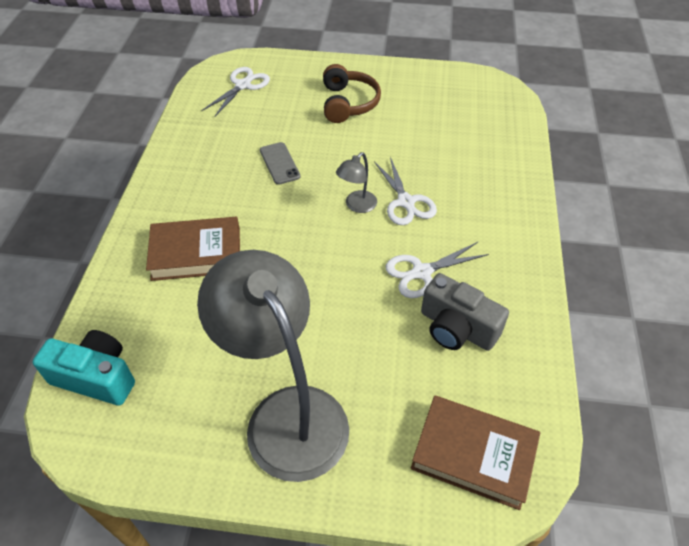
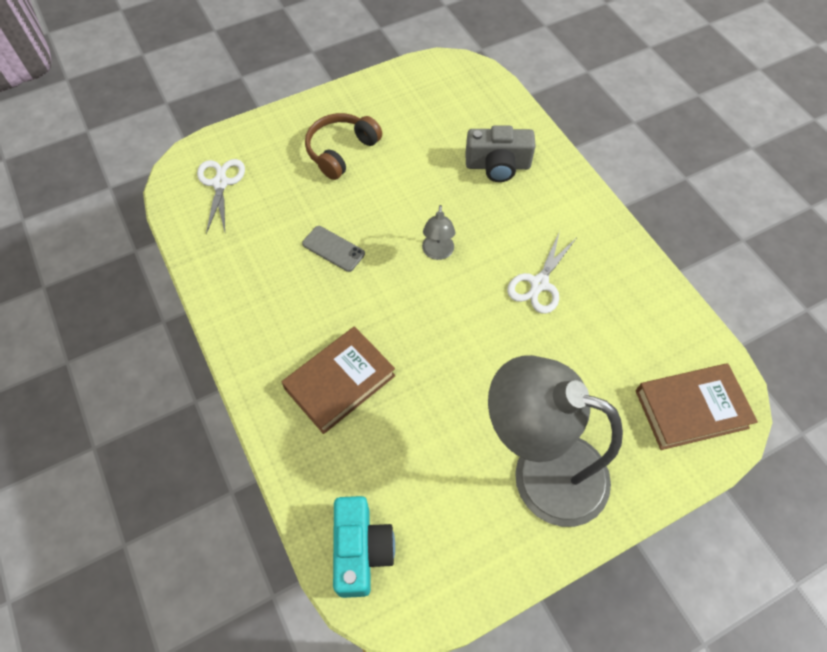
camera: 35 degrees left, 10 degrees up
turquoise camera [33,330,135,406] -> turquoise camera turned 105 degrees clockwise [333,496,395,598]
brown headphones [323,64,381,123] -> brown headphones turned 105 degrees counterclockwise [305,113,382,180]
white scissors [374,157,437,225] -> none
grey camera [421,273,509,351] -> grey camera moved to [465,125,536,182]

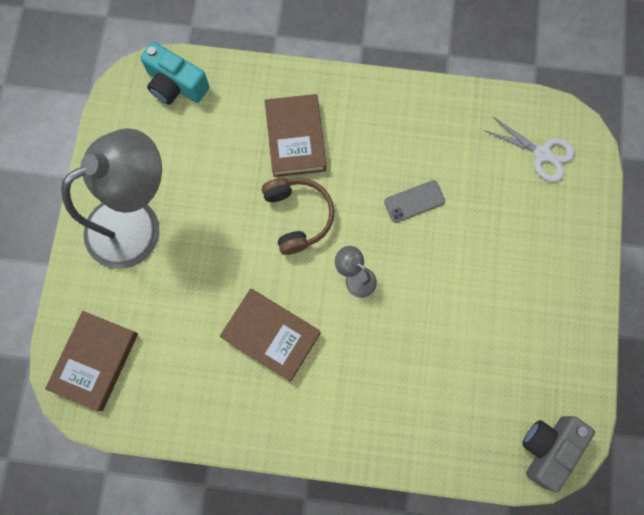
camera: 125 degrees right, 15 degrees up
brown headphones [305,113,382,180] -> brown headphones moved to [262,178,334,255]
grey camera [465,125,536,182] -> grey camera moved to [522,416,595,493]
white scissors [507,231,576,314] -> brown book [220,289,320,381]

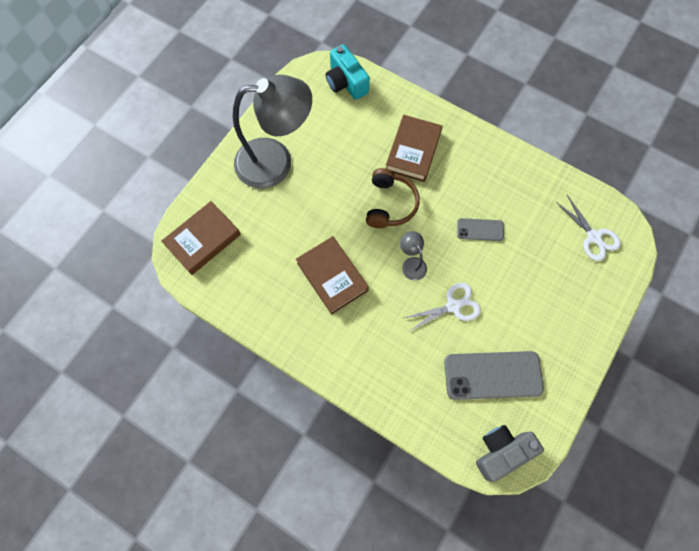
camera: 25 degrees right, 5 degrees down
none -> white scissors [404,283,481,331]
none -> grey phone [444,351,544,400]

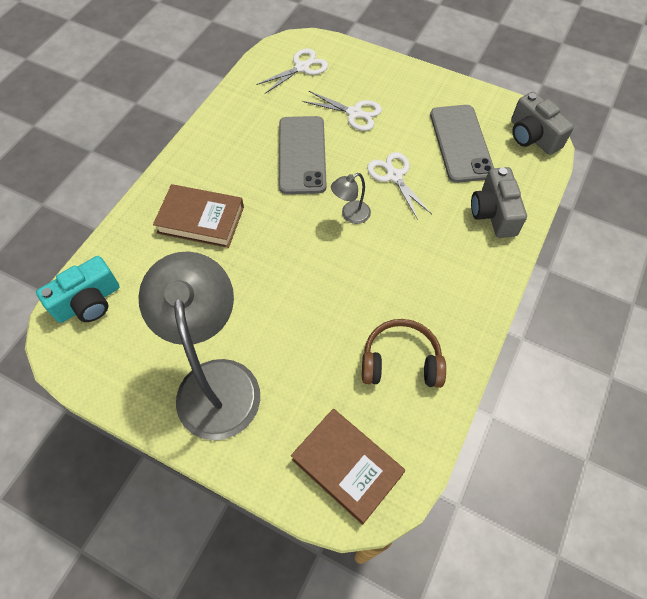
camera: 95 degrees left, 10 degrees down
brown book [296,236,369,315] -> none
brown headphones [366,168,420,228] -> brown headphones moved to [362,319,446,388]
grey phone [457,218,504,241] -> grey phone [279,116,326,194], size x1.89
none -> white scissors [303,91,382,131]
none -> grey camera [471,167,527,238]

